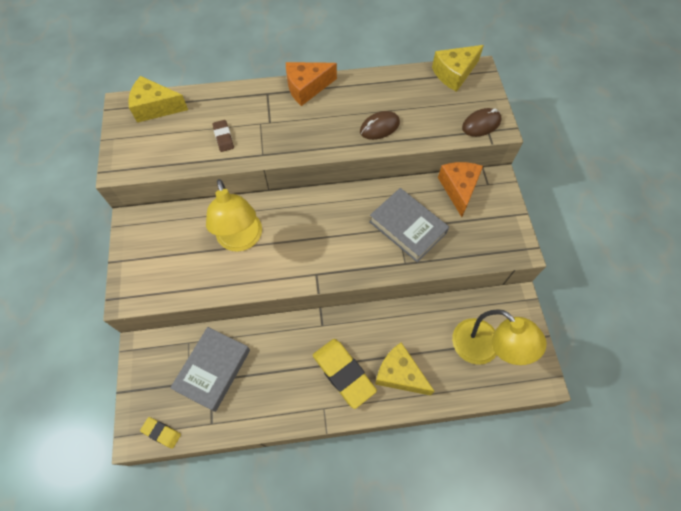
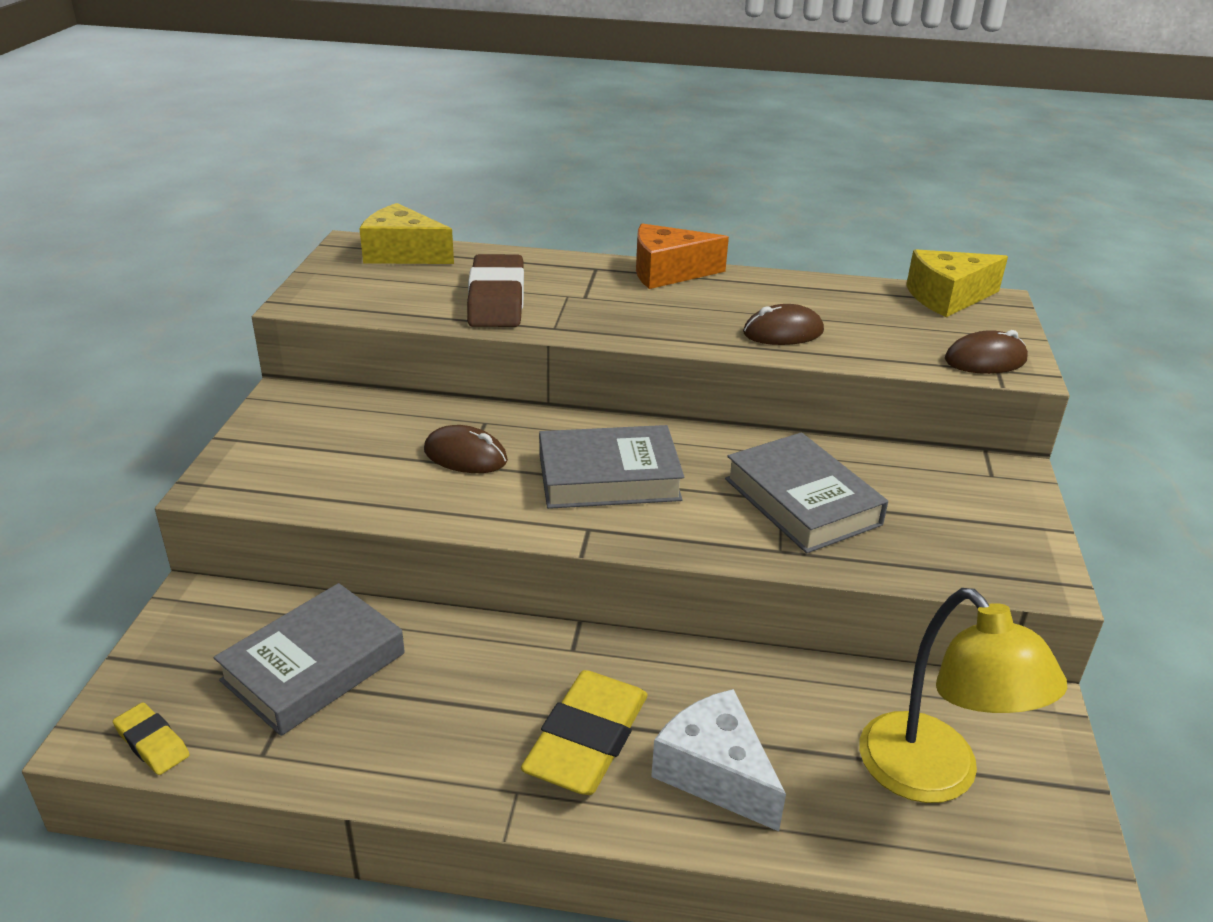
camera: 15 degrees right, 30 degrees down
yellow lamp [206,179,262,252] -> brown mouse [424,425,508,473]
brown eraser [212,120,234,152] -> brown eraser [467,254,524,327], size x1.97
yellow eraser [313,339,377,409] -> yellow eraser turned 45 degrees clockwise [521,670,647,795]
yellow cheese [375,342,435,395] -> white cheese [651,689,786,831]
orange cheese [438,162,483,217] -> none
none -> grey book [539,425,684,509]

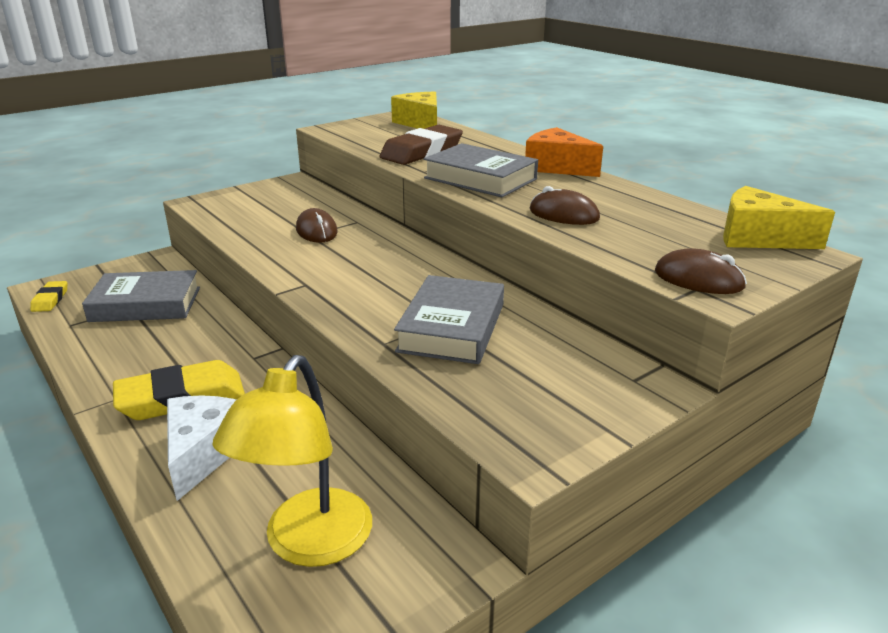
camera: 45 degrees right, 5 degrees down
grey book [539,425,684,509] -> grey book moved to [424,143,538,197]

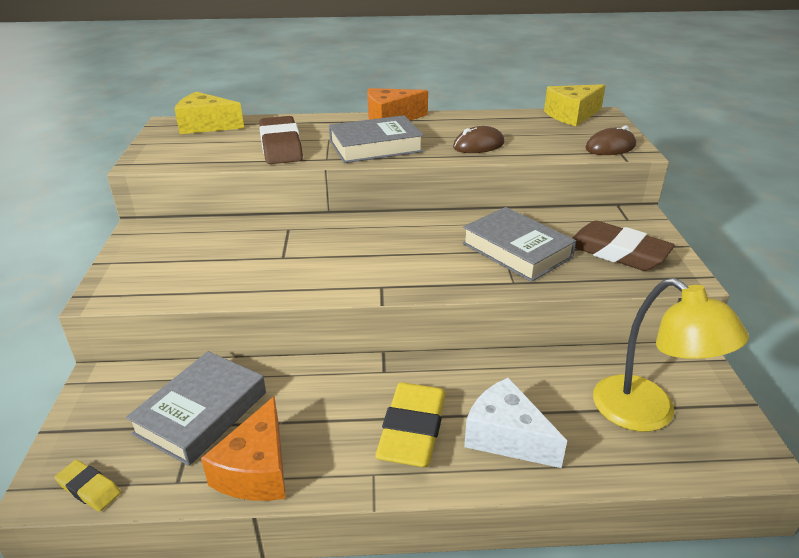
camera: 55 degrees left, 5 degrees up
brown mouse [296,208,338,243] -> none
none -> orange cheese [201,397,286,501]
none -> brown eraser [573,221,675,271]

